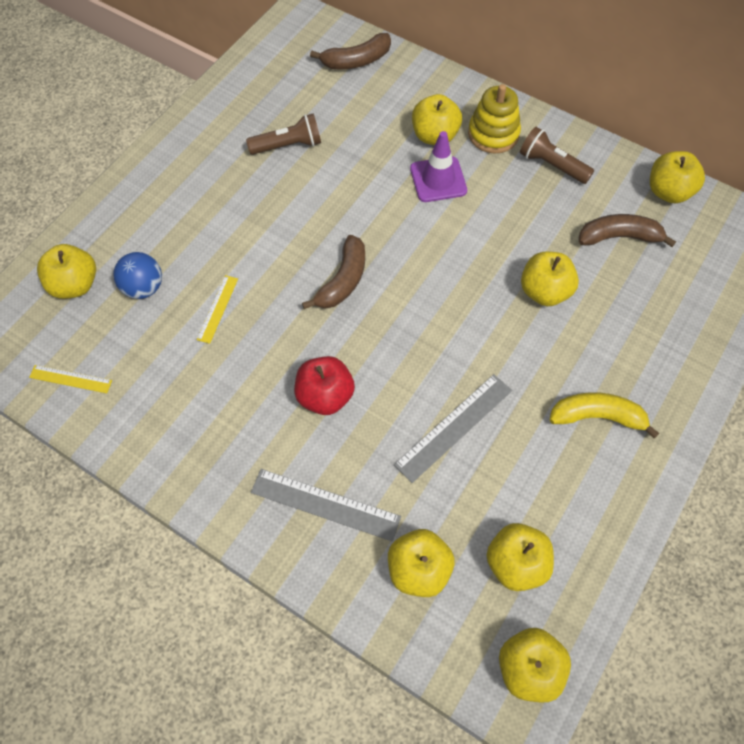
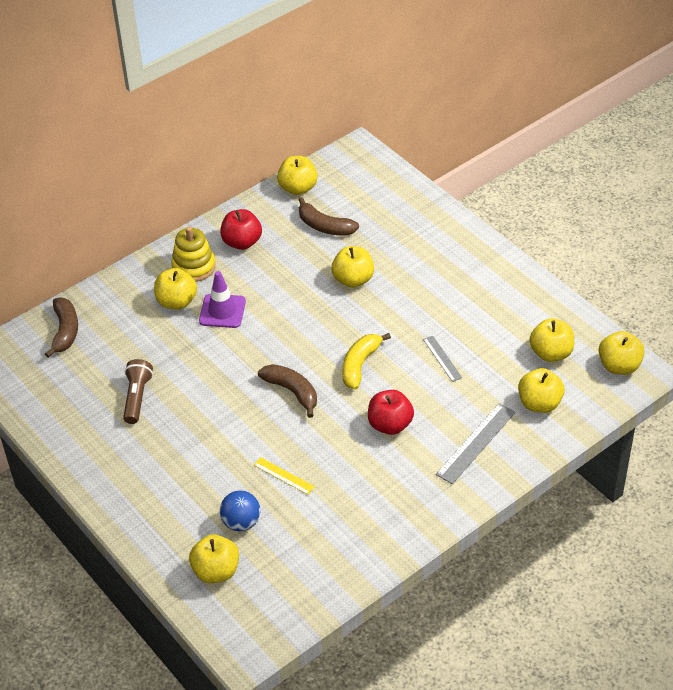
camera: 70 degrees left, 15 degrees down
yellow ruler [29,365,112,393] -> none
grey ruler [394,374,512,483] -> grey ruler [423,336,462,382], size x0.59
brown flashlight [520,127,594,184] -> red apple [220,209,262,250]
yellow banana [550,392,660,439] -> yellow banana moved to [342,333,391,390]
brown banana [579,214,676,247] -> brown banana turned 75 degrees counterclockwise [298,197,359,236]

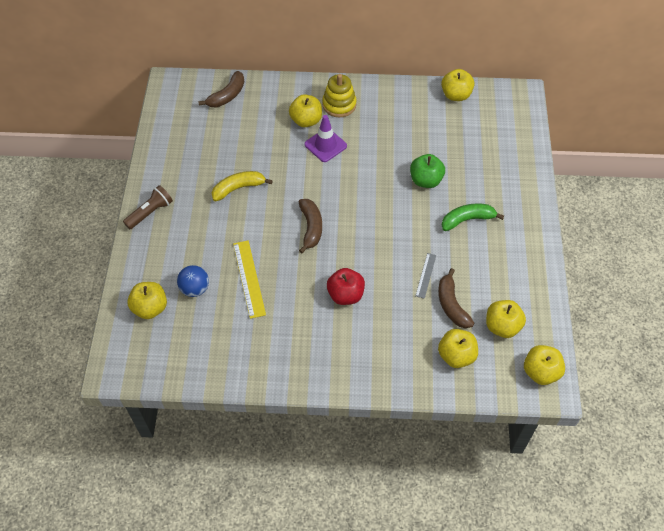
camera: 40 degrees right, 10 degrees up
brown flashlight [123,359,153,424] -> brown flashlight moved to [123,185,173,229]
red apple [220,209,262,250] -> none
yellow ruler [254,457,315,495] -> yellow ruler [233,240,266,319], size x1.70
brown banana [298,197,359,236] -> brown banana moved to [438,268,474,328]
yellow apple [331,246,374,288] -> green apple [410,154,445,188]
yellow banana [342,333,391,390] -> yellow banana moved to [212,171,273,201]
grey ruler [436,403,515,484] -> none
none -> green banana [442,204,504,231]

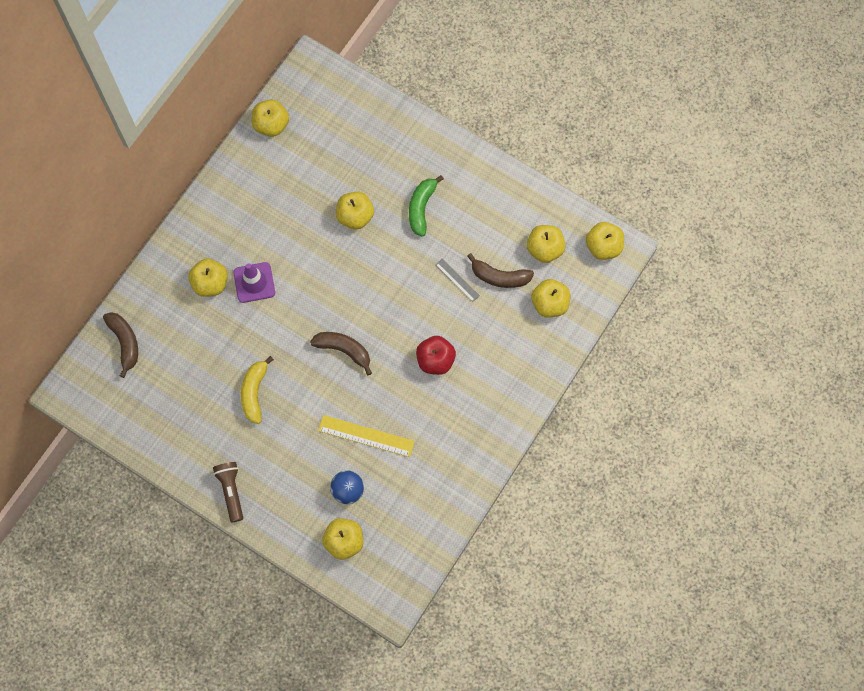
camera: 60 degrees left, 15 degrees up
yellow stacking toy [322,74,357,117] -> none
green apple [410,154,445,188] -> yellow apple [336,192,374,229]

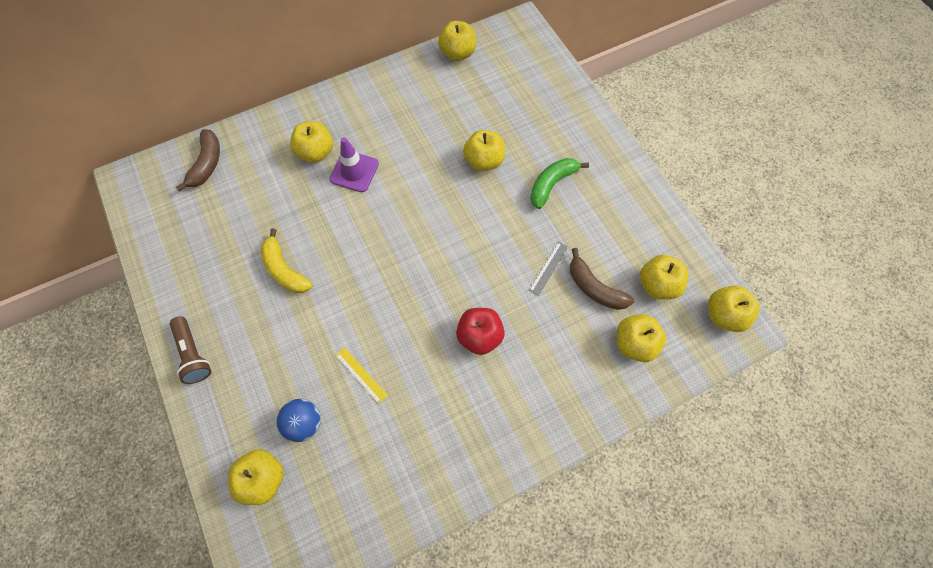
camera: 30 degrees right, 5 degrees down
brown flashlight [213,462,243,522] -> brown flashlight turned 135 degrees clockwise [170,316,211,384]
yellow banana [241,356,274,424] -> yellow banana turned 75 degrees counterclockwise [260,228,313,293]
brown banana [310,332,372,375] -> none
yellow ruler [318,415,415,457] -> yellow ruler [335,347,388,404], size x0.59
grey ruler [435,259,480,302] -> grey ruler turned 45 degrees clockwise [529,242,568,296]

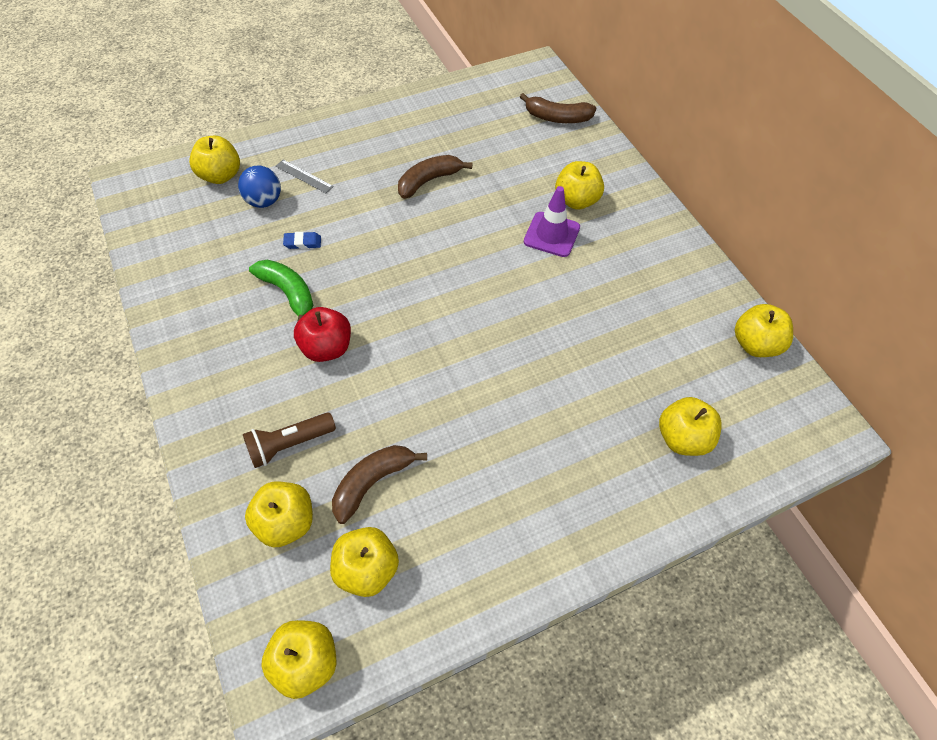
camera: 90 degrees right, 10 degrees down
brown flashlight [170,316,211,384] -> brown flashlight moved to [243,413,336,468]
yellow banana [260,228,313,293] -> brown banana [398,155,473,199]
yellow ruler [335,347,388,404] -> blue eraser [283,232,321,249]
yellow apple [463,130,505,171] -> yellow apple moved to [659,397,722,456]
grey ruler [529,242,568,296] -> grey ruler moved to [275,160,334,193]
green banana [530,158,589,209] -> green banana moved to [249,260,313,322]

